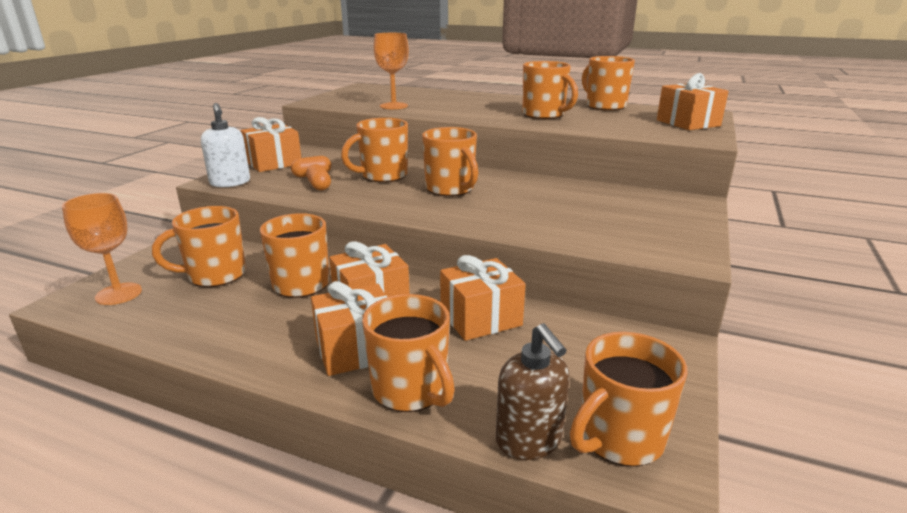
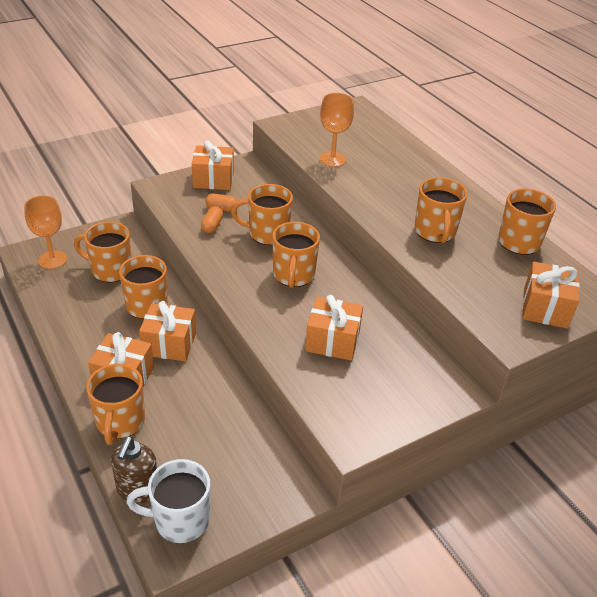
camera: 35 degrees right, 15 degrees up
white soap dispenser [201,103,250,187] -> none
orange gift [440,255,526,341] -> orange gift moved to [305,295,363,361]
orange mug [570,332,687,467] -> white mug [126,459,210,543]

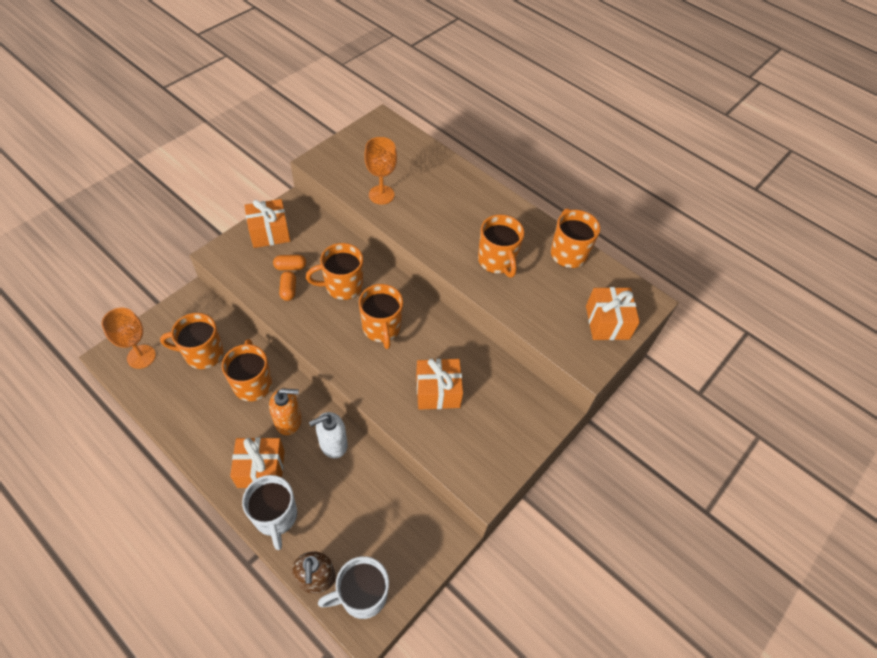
camera: 20 degrees left, 15 degrees up
orange mug [86,364,145,445] -> white mug [242,475,297,550]
orange gift [139,301,196,361] -> orange soap dispenser [269,388,302,435]
none -> white soap dispenser [309,412,348,458]

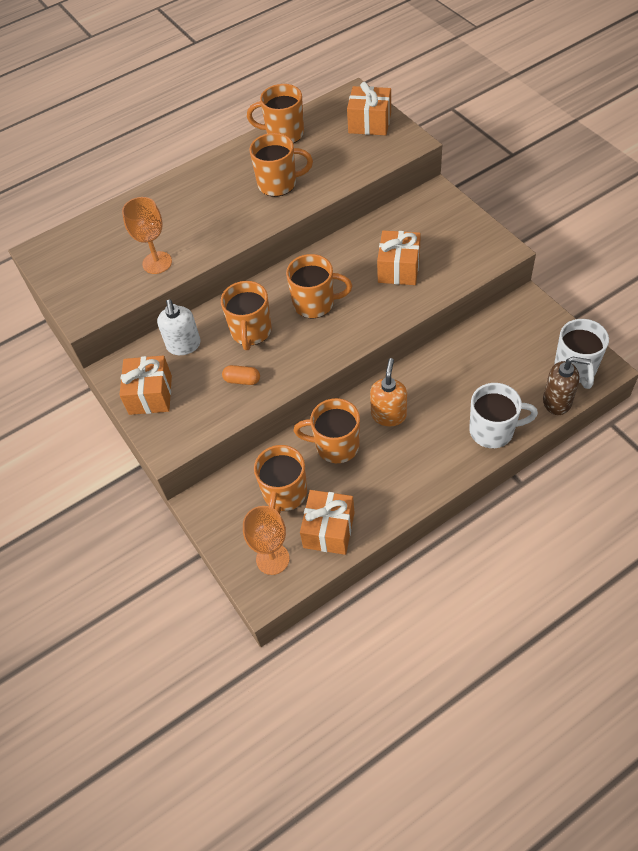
camera: 65 degrees left, 0 degrees up
orange gift [230,437,285,488] -> orange gift moved to [300,490,355,555]
orange capsule [273,255,306,271] -> none
white soap dispenser [309,412,348,458] -> white soap dispenser moved to [157,300,201,355]

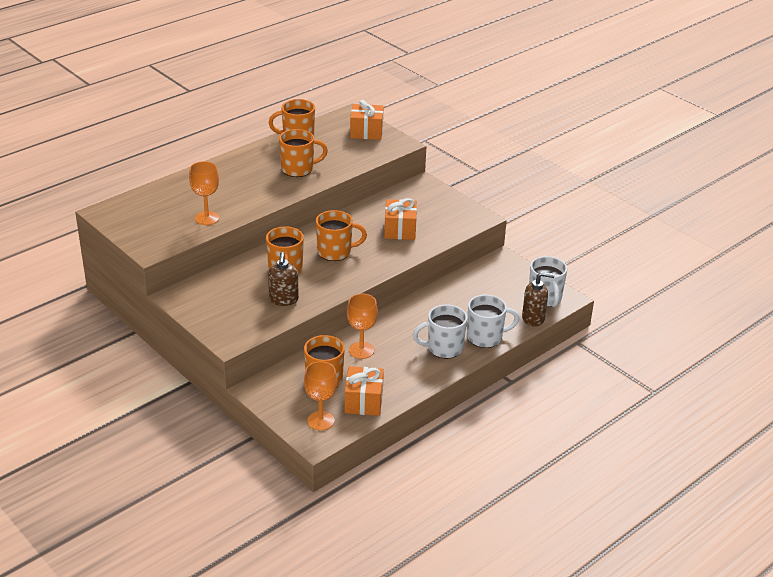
camera: 15 degrees left, 20 degrees down
orange gift [120,356,172,415] -> none
white soap dispenser [157,300,201,355] -> none
orange capsule [222,365,260,385] -> brown soap dispenser [268,252,299,306]
orange mug [294,398,360,463] -> orange goblet [347,294,378,359]
orange soap dispenser [370,358,407,426] -> none
none -> white mug [413,304,467,359]

